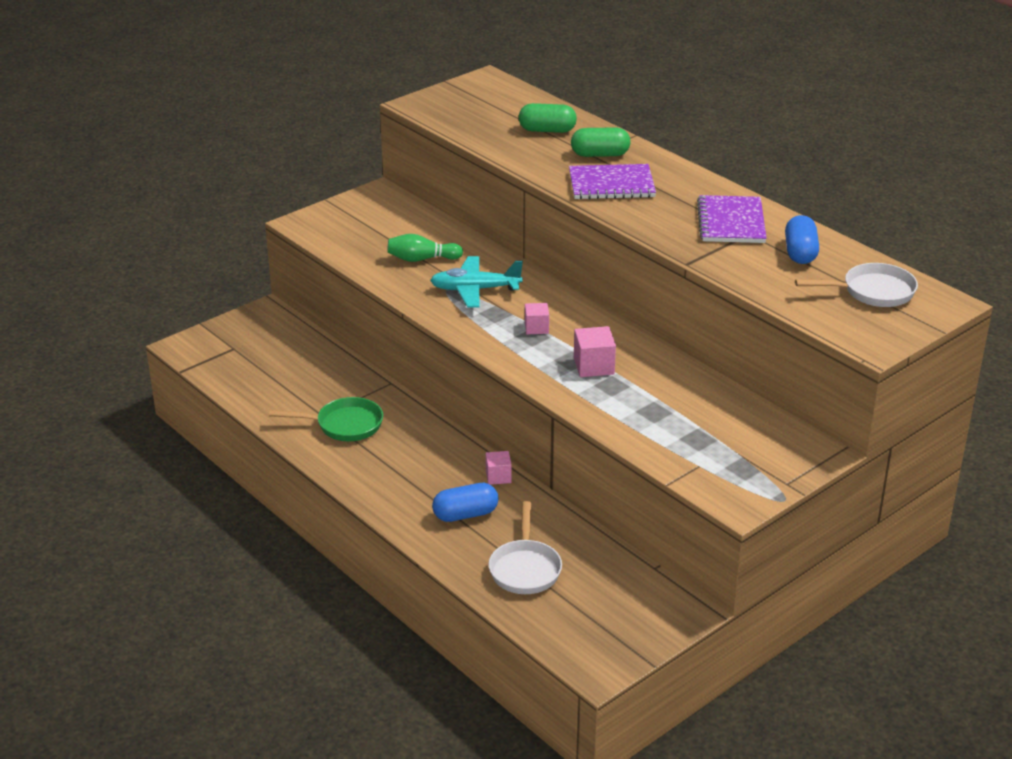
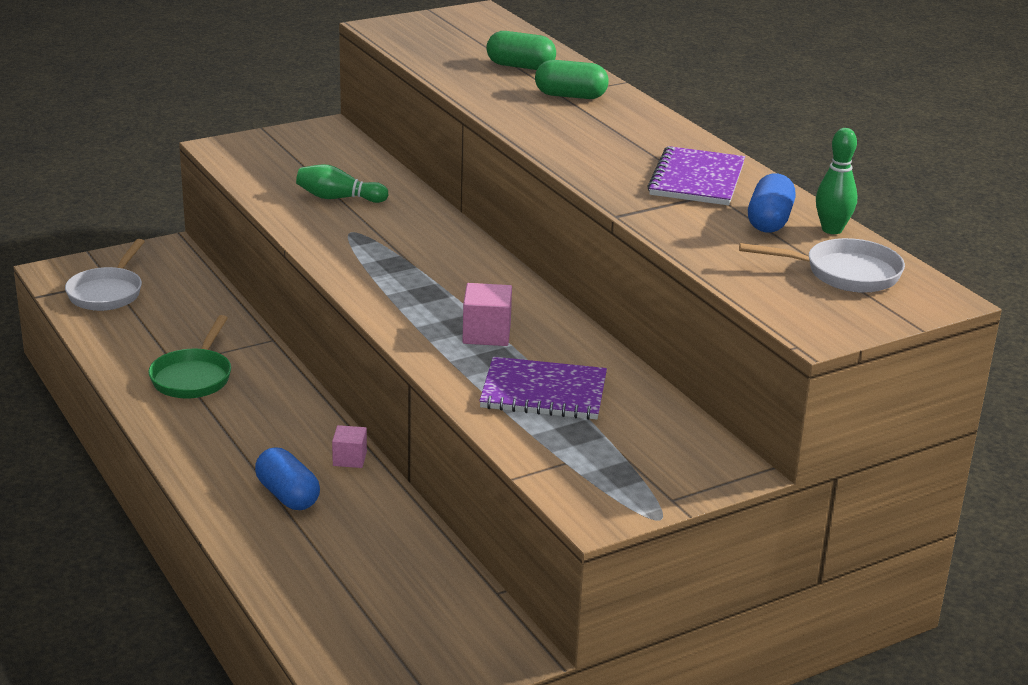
camera: 10 degrees right, 5 degrees down
green pan [269,397,383,441] -> green pan turned 90 degrees clockwise [148,315,231,399]
turquoise plane [430,256,523,308] -> none
blue capsule [432,483,499,522] -> blue capsule turned 60 degrees clockwise [255,448,320,510]
white pan [488,501,562,594] -> white pan moved to [65,239,145,311]
pink cube [525,303,549,334] -> none
purple notebook [569,164,656,200] -> purple notebook moved to [479,357,607,420]
none -> green bowling pin [816,128,858,234]

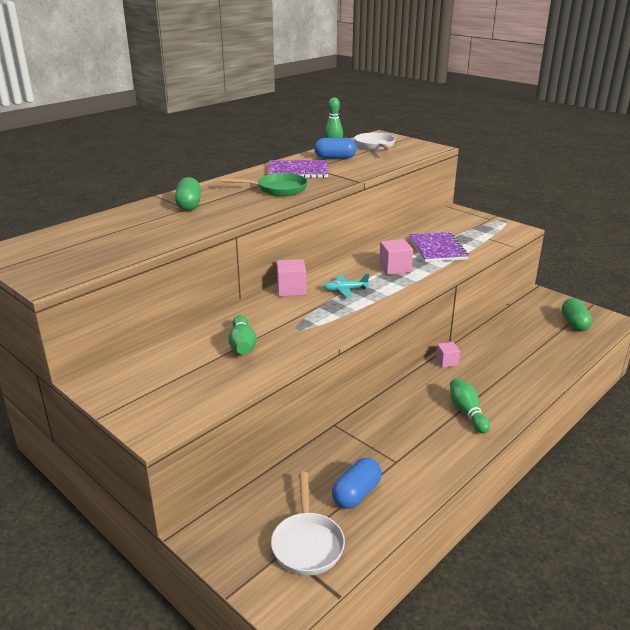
camera: 105 degrees left, 0 degrees up
white pan [65,239,145,311] -> white pan turned 90 degrees clockwise [271,472,345,576]
green pan [148,315,231,399] -> green pan moved to [221,173,308,196]
blue capsule [255,448,320,510] -> blue capsule moved to [332,458,382,509]
green capsule [486,31,556,70] -> green capsule moved to [562,298,592,331]
none -> pink cube [277,259,306,297]
none -> turquoise plane [324,274,369,298]
none -> green bowling pin [450,378,490,434]

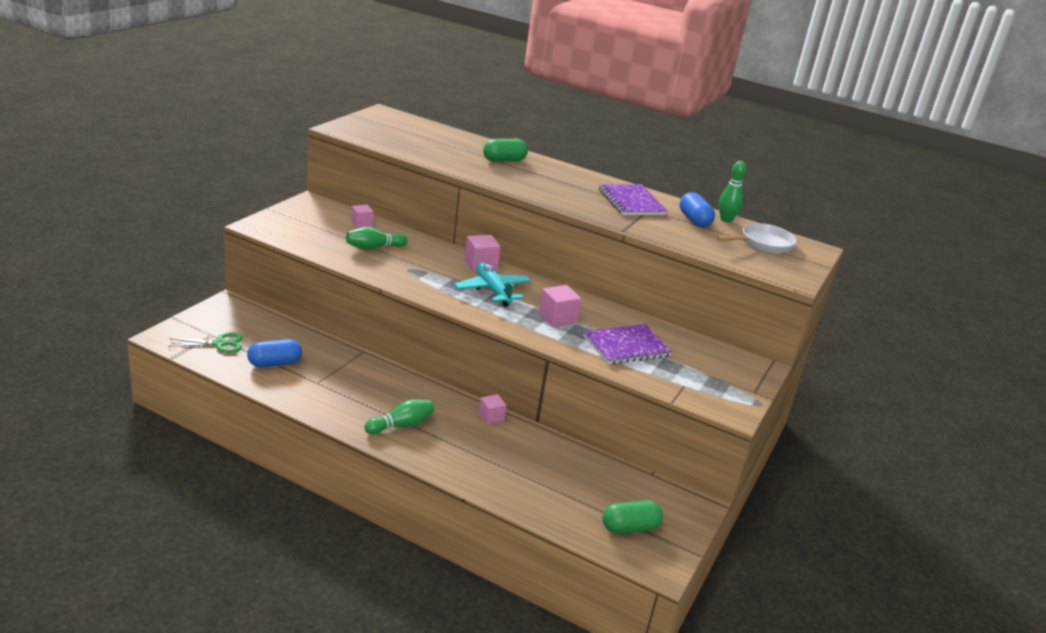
camera: 70 degrees right, 0 degrees up
green pan [221,173,308,196] -> none
white pan [271,472,345,576] -> green scissors [168,332,243,353]
turquoise plane [324,274,369,298] -> turquoise plane [454,262,531,307], size x1.65
blue capsule [332,458,382,509] -> blue capsule turned 45 degrees counterclockwise [247,339,302,368]
none -> pink cube [351,205,373,228]

